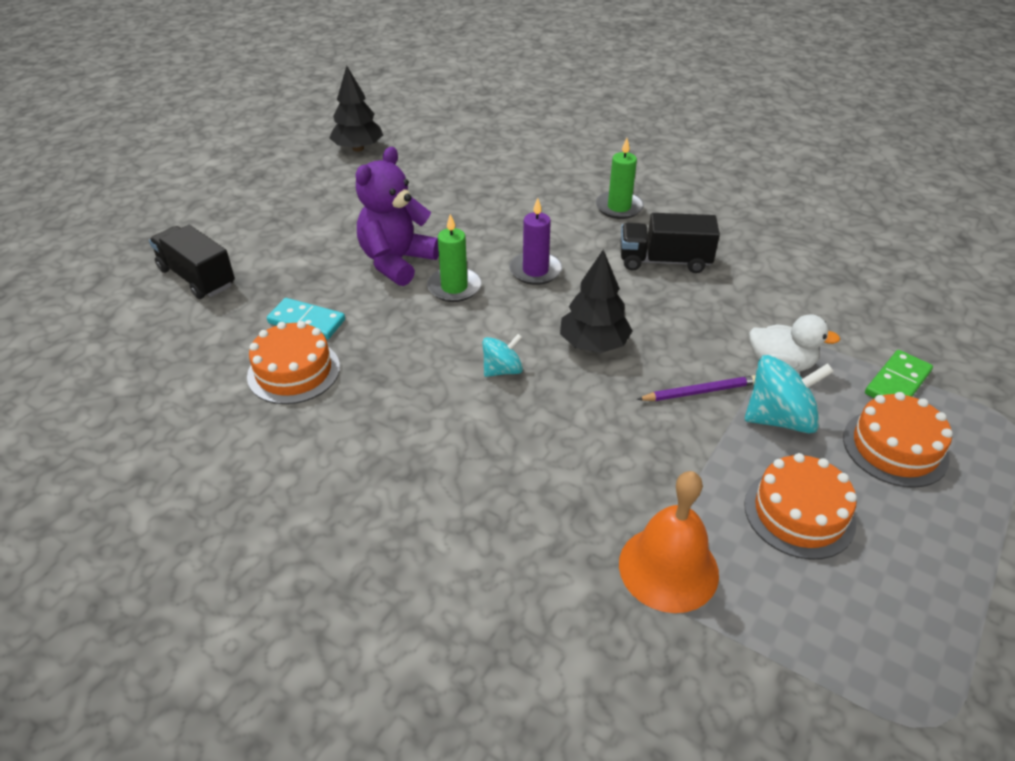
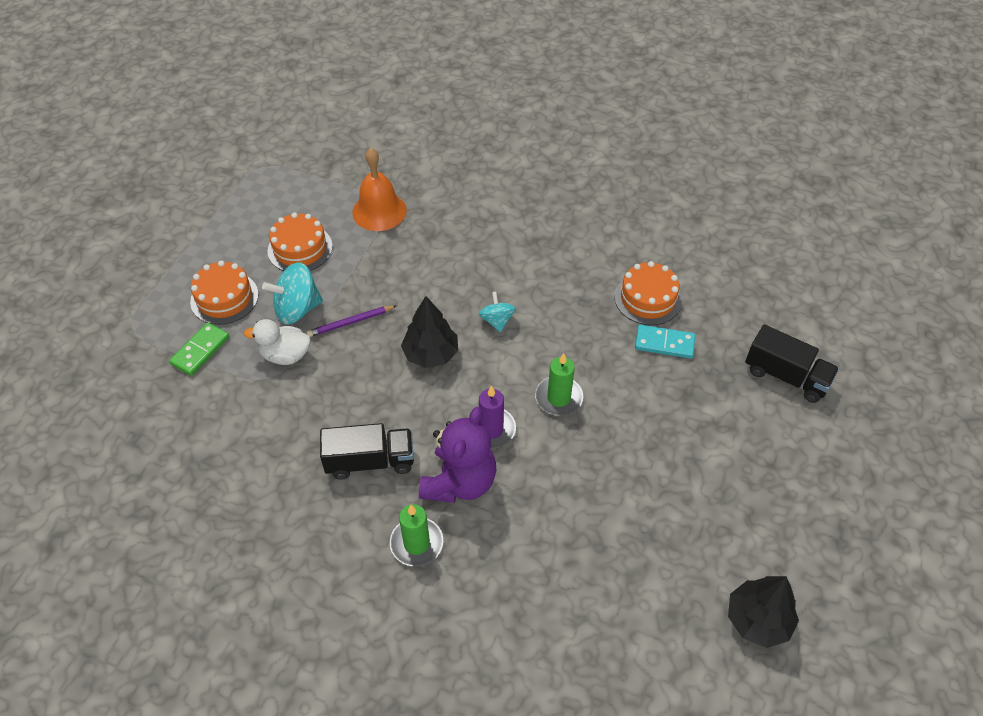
camera: 170 degrees right, 10 degrees up
purple teddy bear [356,147,439,286] -> purple teddy bear moved to [419,407,496,503]
turquoise spinning top [482,334,523,377] -> turquoise spinning top turned 120 degrees clockwise [479,292,516,332]

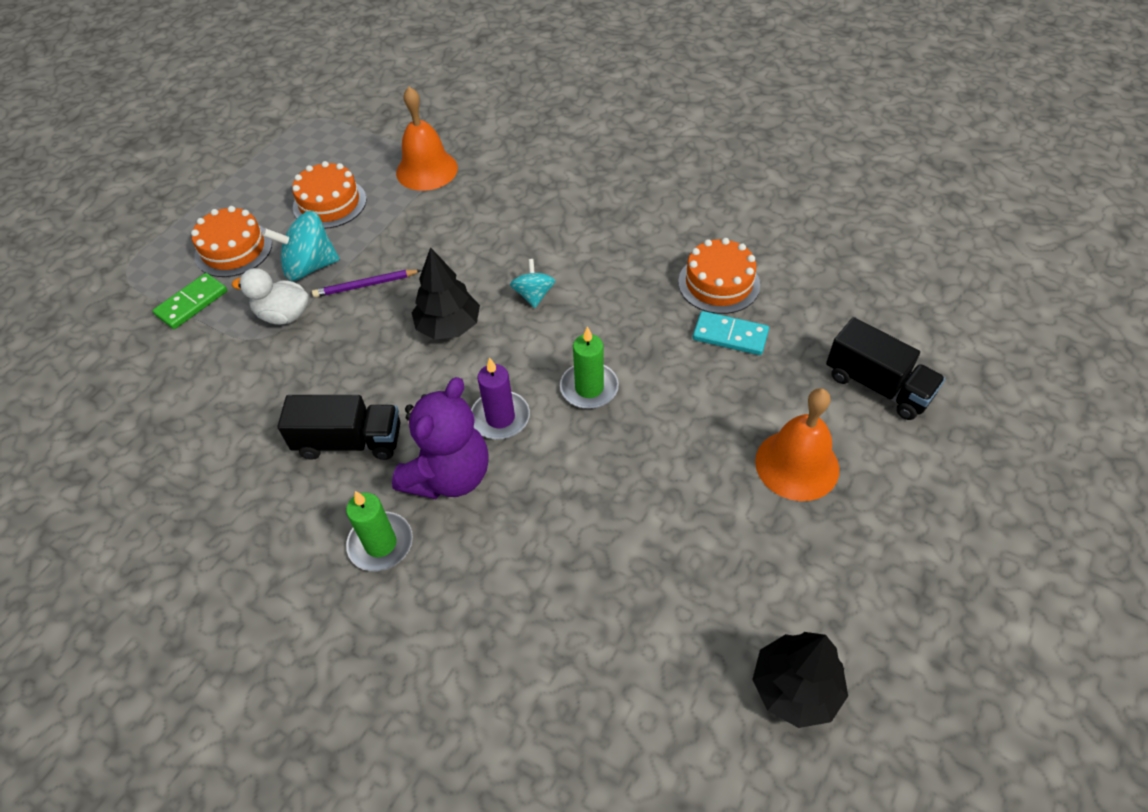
camera: 10 degrees right, 0 degrees up
none -> orange bell [755,388,839,501]

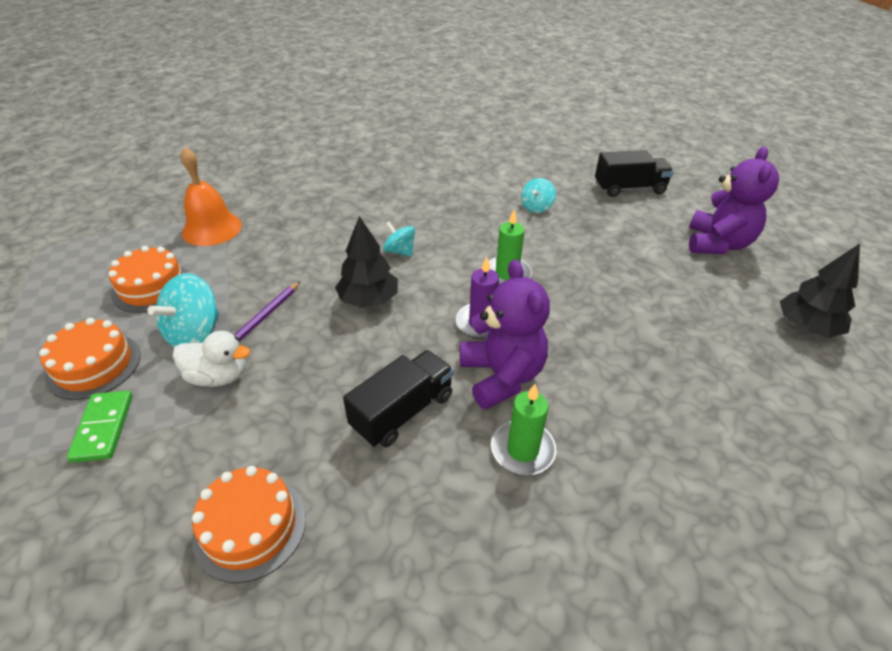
camera: 50 degrees left, 10 degrees down
white duck [232,268,309,325] -> white duck turned 135 degrees counterclockwise [172,331,250,387]
orange cake [678,238,760,314] -> orange cake moved to [192,466,306,583]
turquoise domino [693,311,769,355] -> turquoise spinning top [521,178,556,213]
orange bell [755,388,839,501] -> none
none -> purple teddy bear [689,146,779,254]

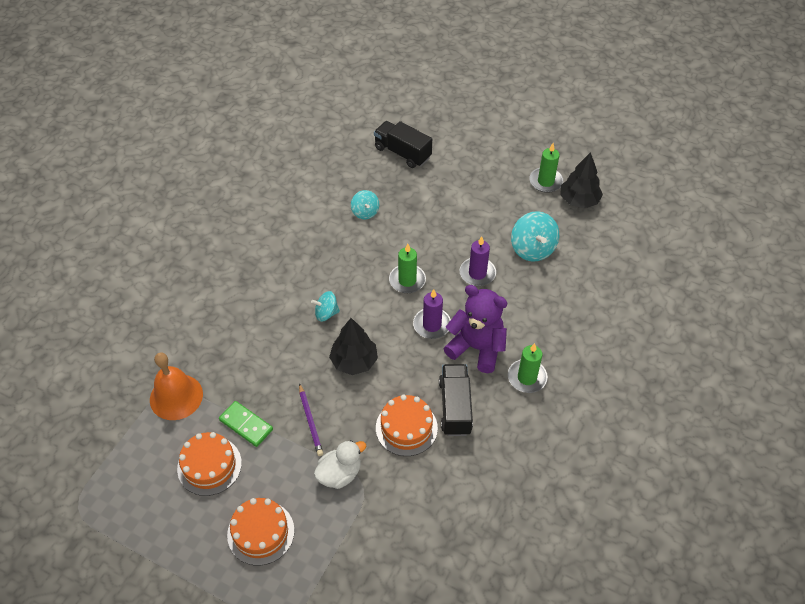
camera: 45 degrees left, 10 degrees up
green domino [67,391,133,463] -> green domino moved to [219,401,273,447]
turquoise spinning top [148,273,219,347] -> turquoise spinning top moved to [511,211,559,262]
orange cake [192,466,306,583] -> orange cake moved to [376,395,438,456]
black truck [595,150,674,197] -> black truck turned 90 degrees counterclockwise [374,121,432,168]
purple teddy bear [689,146,779,254] -> none
none -> purple candle [460,236,496,286]
none -> green candle [529,143,563,193]

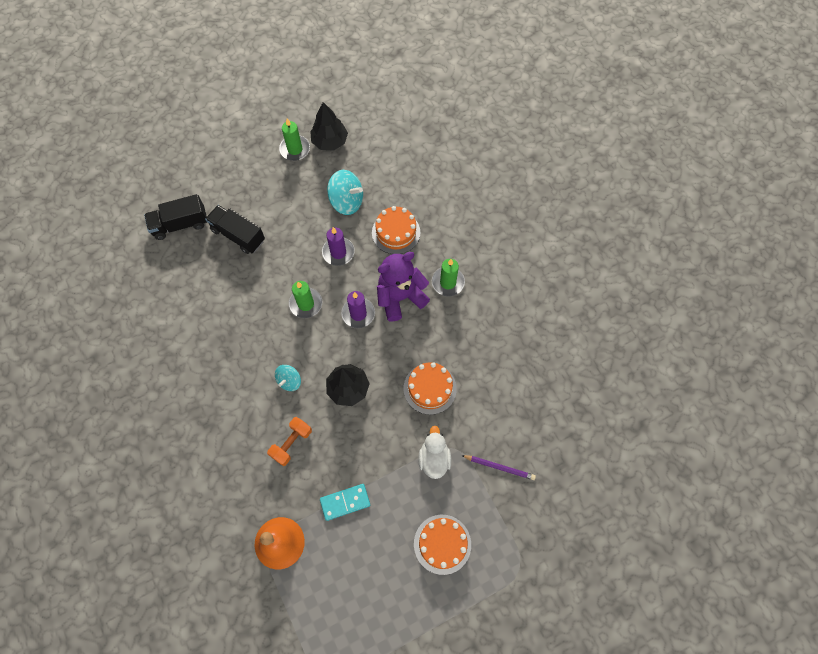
camera: 55 degrees left, 15 degrees up
orange cake [177,432,242,496] -> orange cake moved to [372,206,420,254]
green domino [219,401,273,447] -> turquoise domino [320,484,370,521]
purple pencil [299,383,323,456] -> purple pencil moved to [461,455,536,480]
turquoise spinning top [351,190,379,219] -> none
black truck [439,364,473,436] -> black truck moved to [205,205,265,254]
none -> orange dumbbell [267,417,312,466]

